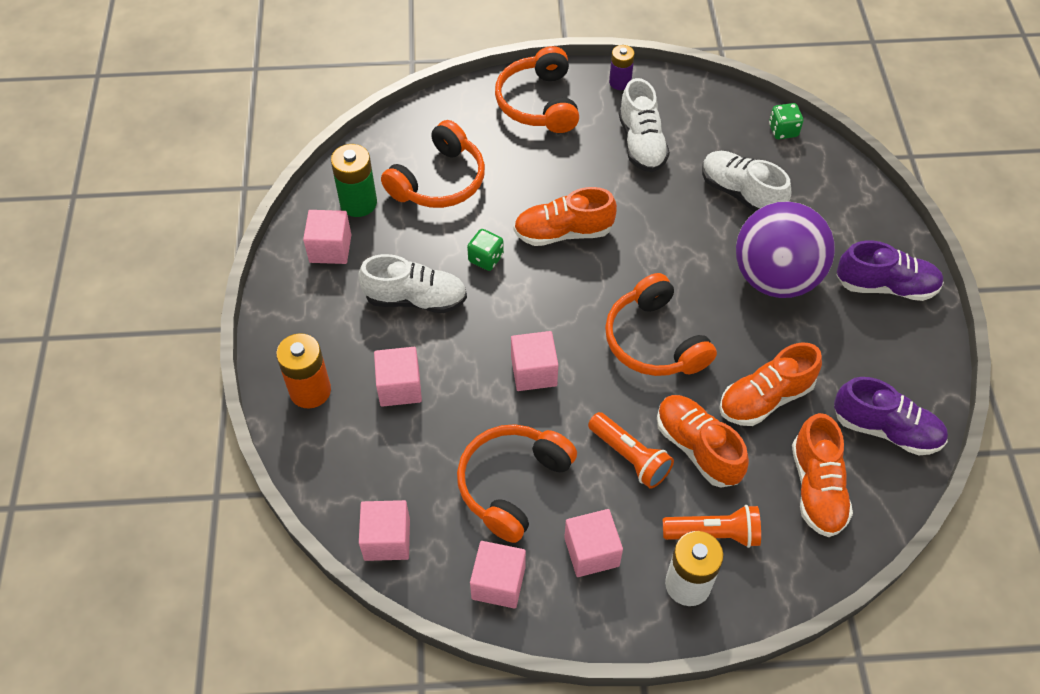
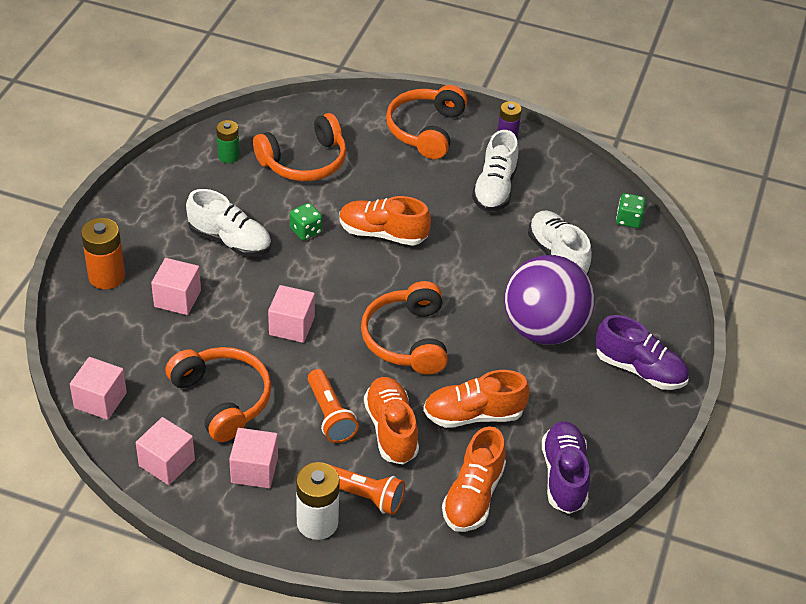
camera: 20 degrees right, 10 degrees down
pink cube [303,210,351,264] -> none
green battery [331,144,377,217] -> green battery [216,120,240,163], size x0.64
orange headphones [457,424,577,543] -> orange headphones turned 90 degrees clockwise [165,347,272,442]
purple shoe [834,377,948,455] -> purple shoe turned 135 degrees counterclockwise [542,421,590,514]

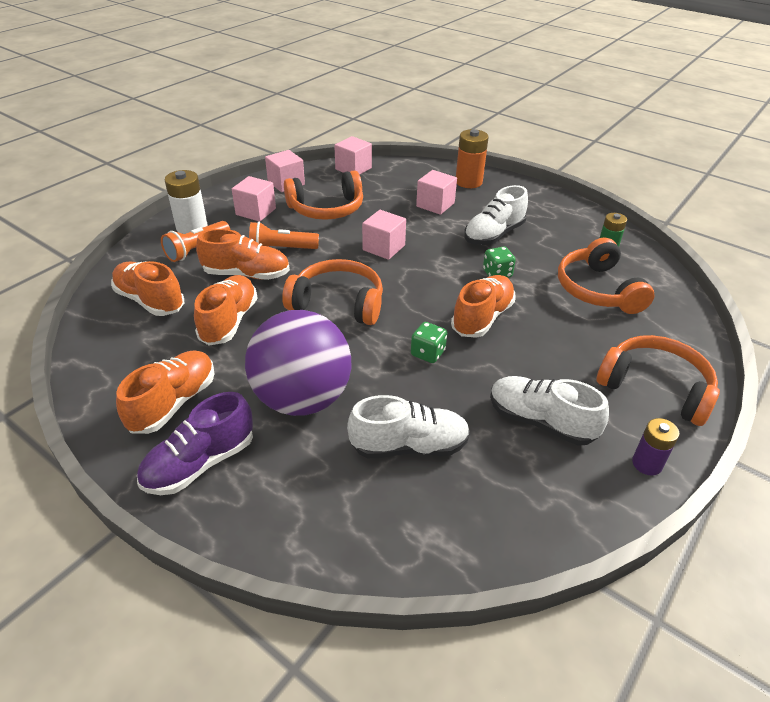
camera: 110 degrees right, 5 degrees down
purple shoe [542,421,590,514] -> none
green dice [616,193,646,228] -> green dice moved to [411,322,447,363]
none -> orange shoe [116,350,214,434]

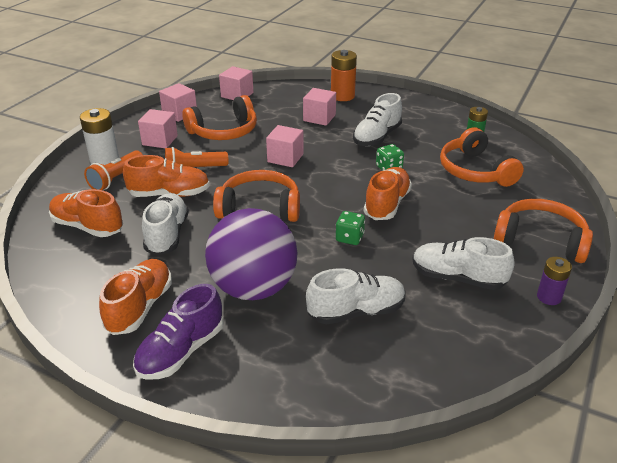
camera: 10 degrees left, 5 degrees down
orange shoe [194,275,257,346] -> white shoe [142,193,189,256]

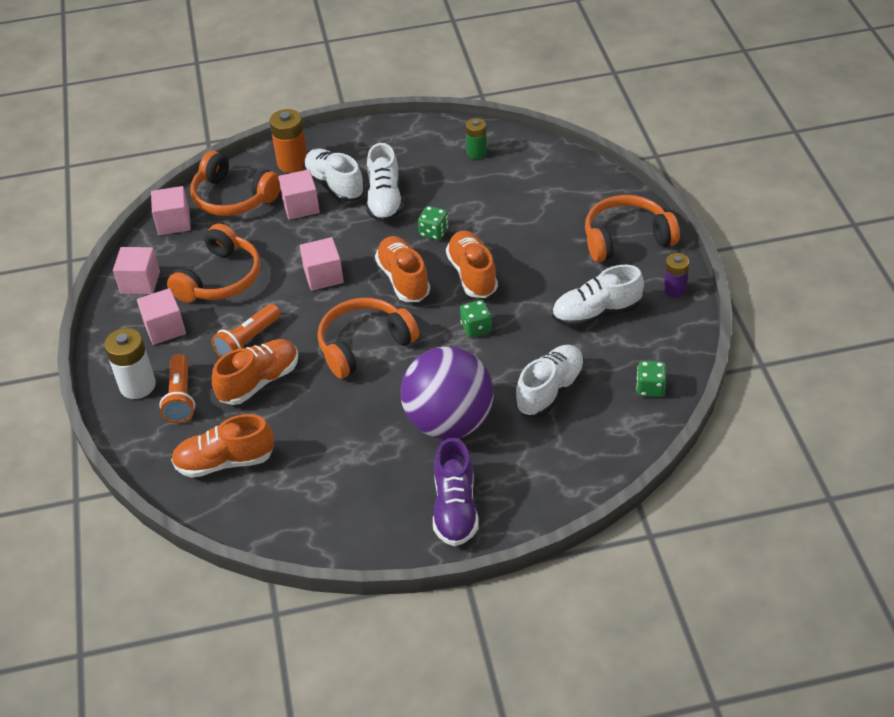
camera: 35 degrees left, 10 degrees up
orange shoe [99,259,172,335] -> orange shoe moved to [375,236,430,302]
white shoe [142,193,189,256] -> white shoe moved to [303,149,365,202]
orange headphones [440,127,524,187] -> orange headphones moved to [191,151,280,216]
none -> green dice [636,361,666,397]

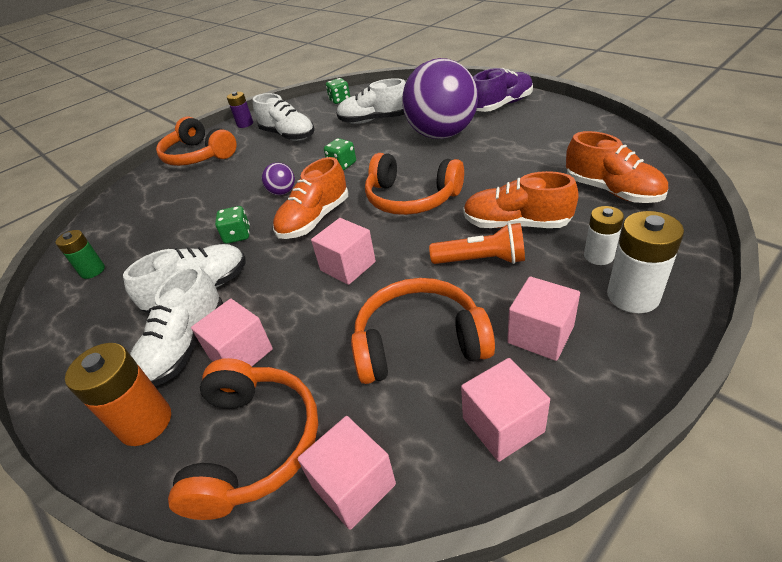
camera: 120 degrees left, 5 degrees down
orange flashlight [159,354,195,423] -> white battery [584,206,624,265]
orange shoe [446,230,498,298] -> purple ball [262,163,295,195]

